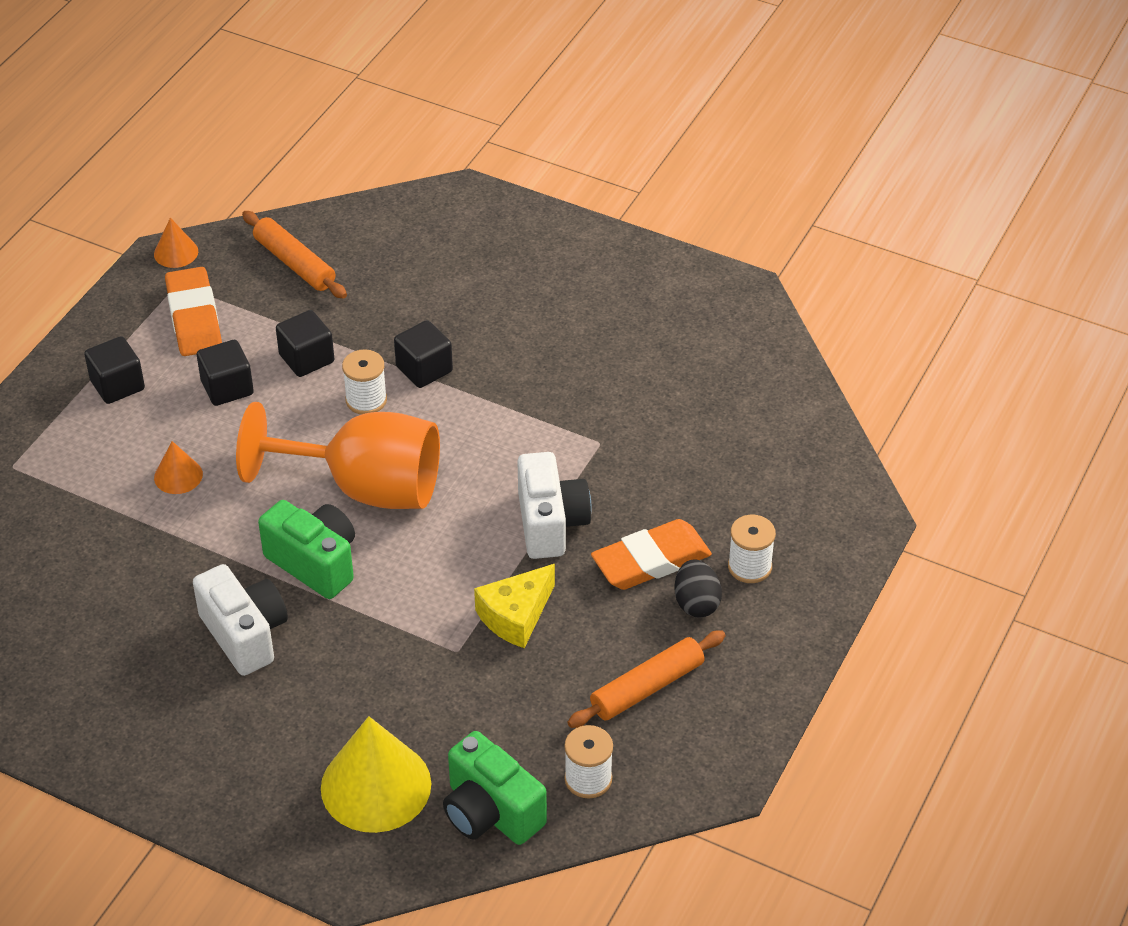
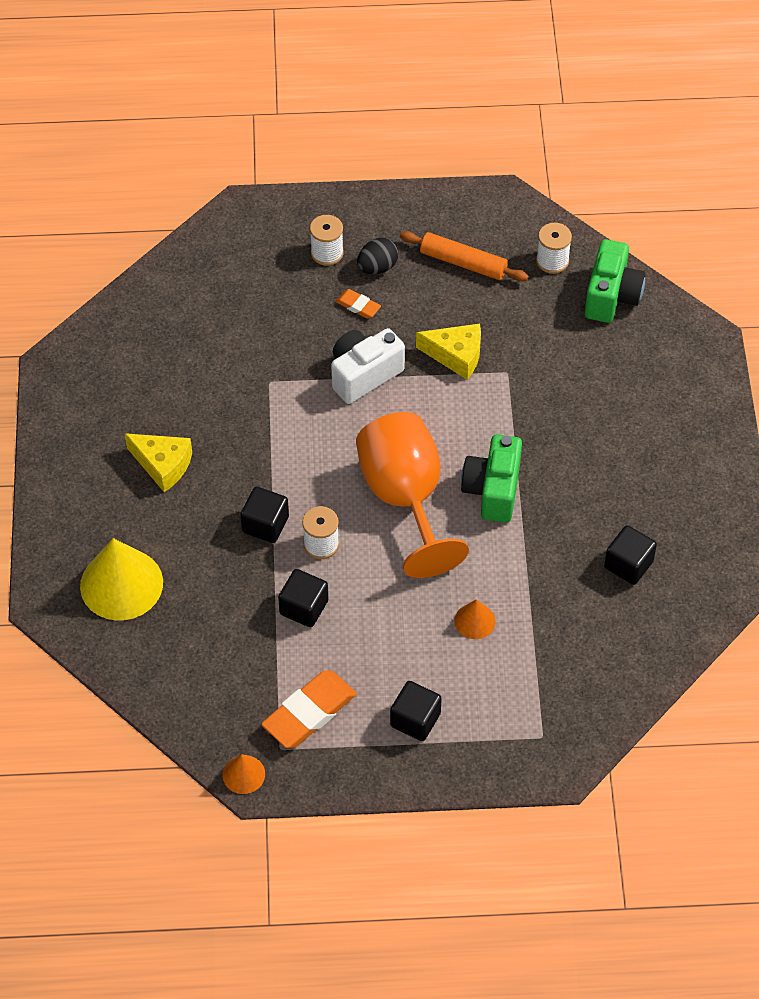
camera: 120 degrees left, 10 degrees up
white camera [193,564,288,676] -> none
black cube [197,340,254,406] -> black cube moved to [604,525,657,585]
orange rolling pin [242,211,347,299] -> none
yellow cone [321,716,431,833] -> yellow cone moved to [80,538,163,620]
orange eraser [591,519,712,590] -> orange eraser [336,289,381,319], size x0.51
none -> yellow cheese [124,433,192,492]

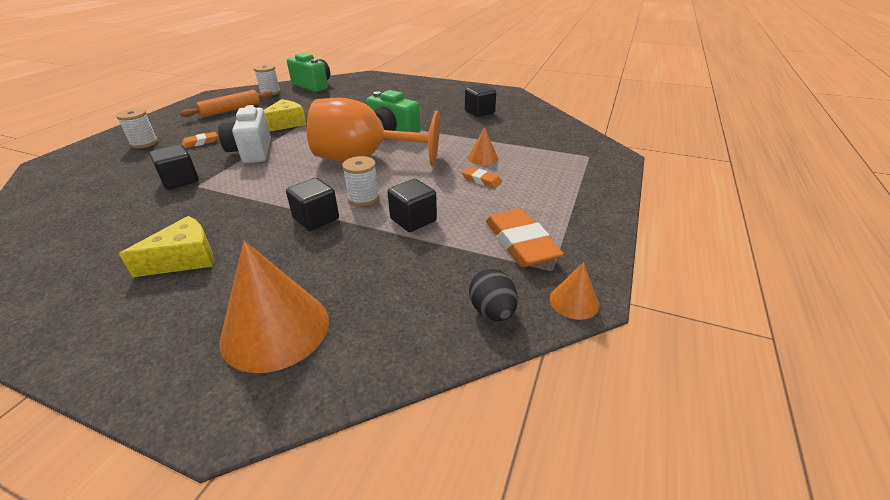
camera: 65 degrees left, 20 degrees down
yellow cone [80,538,163,620] -> orange cone [219,241,329,373]
black egg [357,238,399,274] -> black egg moved to [469,269,518,322]
black cube [390,681,442,741] -> black cube moved to [150,144,199,189]
none -> orange eraser [462,167,502,188]

